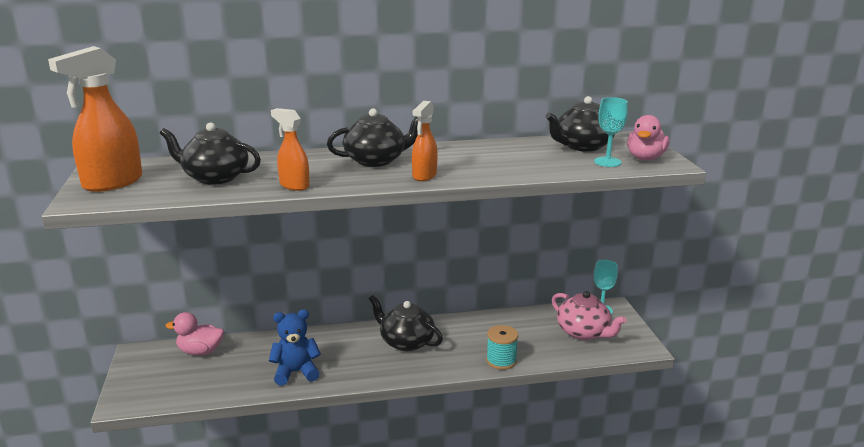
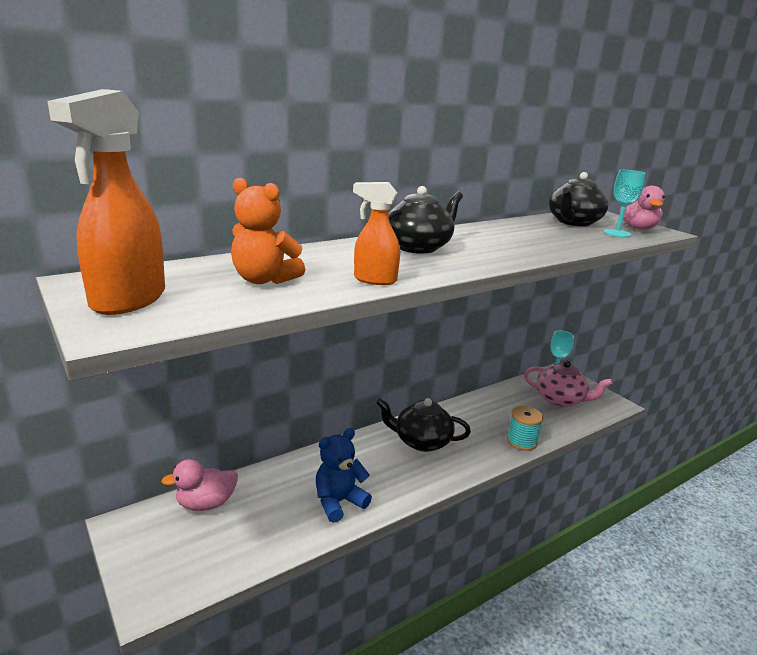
camera: 25 degrees left, 0 degrees up
black teapot [160,122,261,185] -> orange teddy bear [231,178,305,284]
orange spray bottle [412,101,437,181] -> none

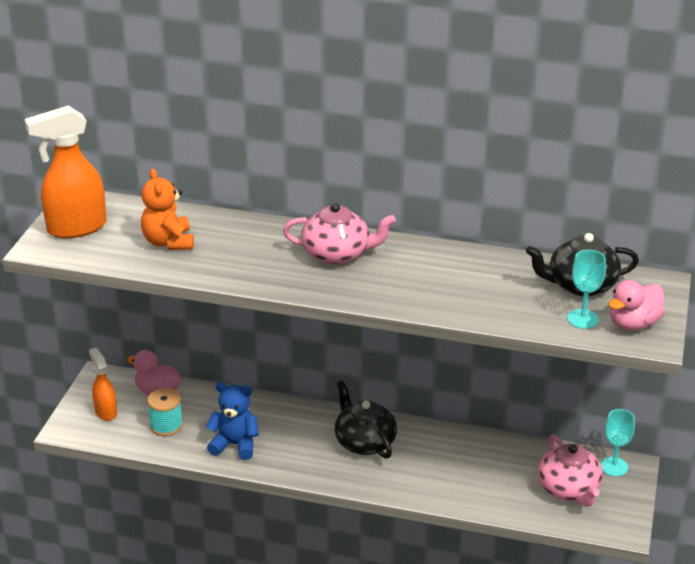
camera: 50 degrees right, 10 degrees up
orange spray bottle [353,182,400,285] -> orange spray bottle moved to [89,348,117,421]
black teapot [388,186,463,254] -> pink teapot [283,203,396,265]
turquoise spool [507,406,543,451] -> turquoise spool moved to [147,388,183,436]

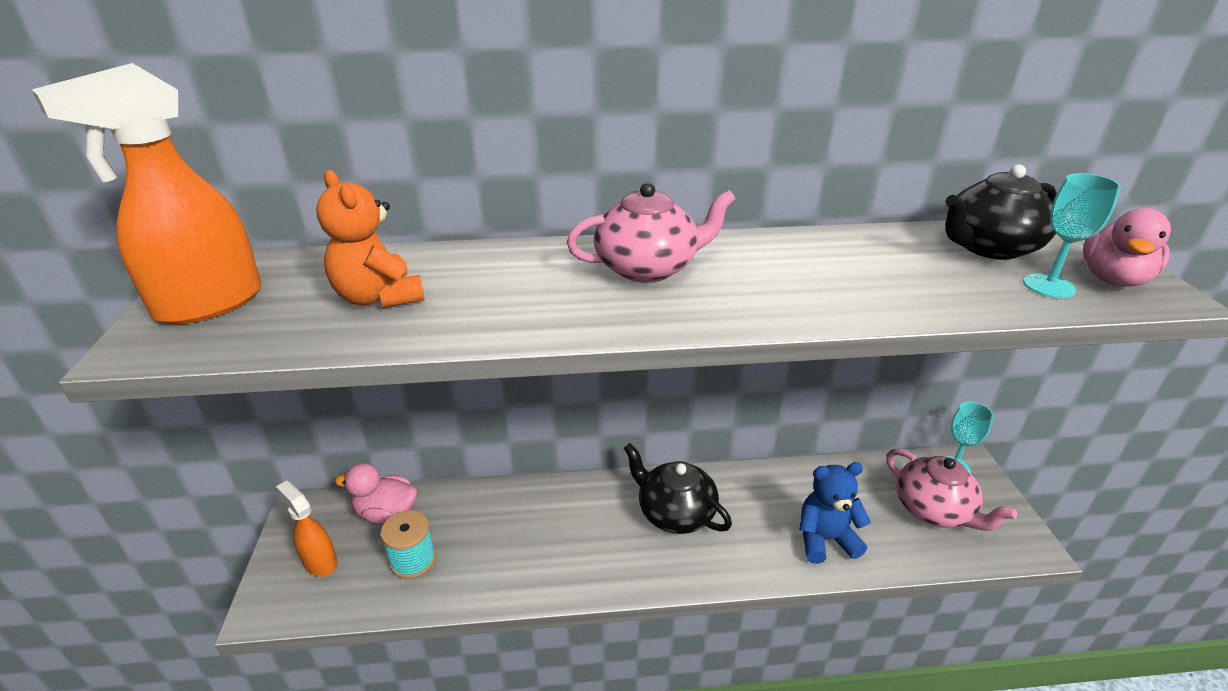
camera: 20 degrees left, 0 degrees up
blue teddy bear [206,382,259,460] -> blue teddy bear moved to [799,462,871,564]

